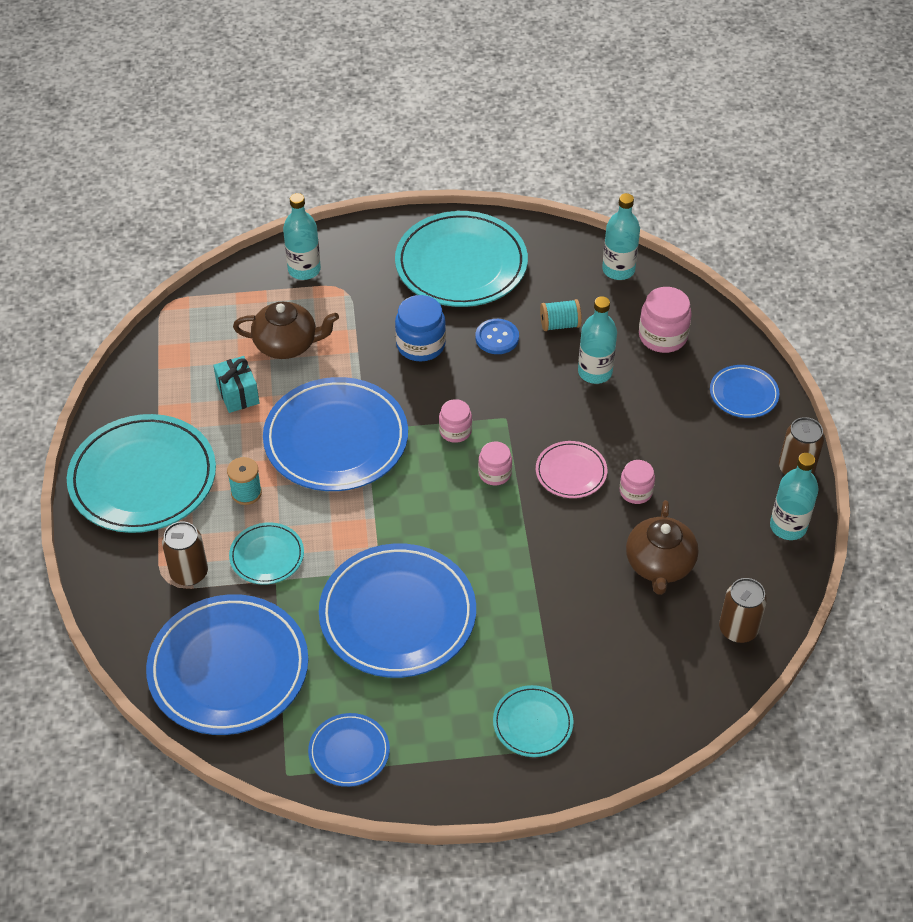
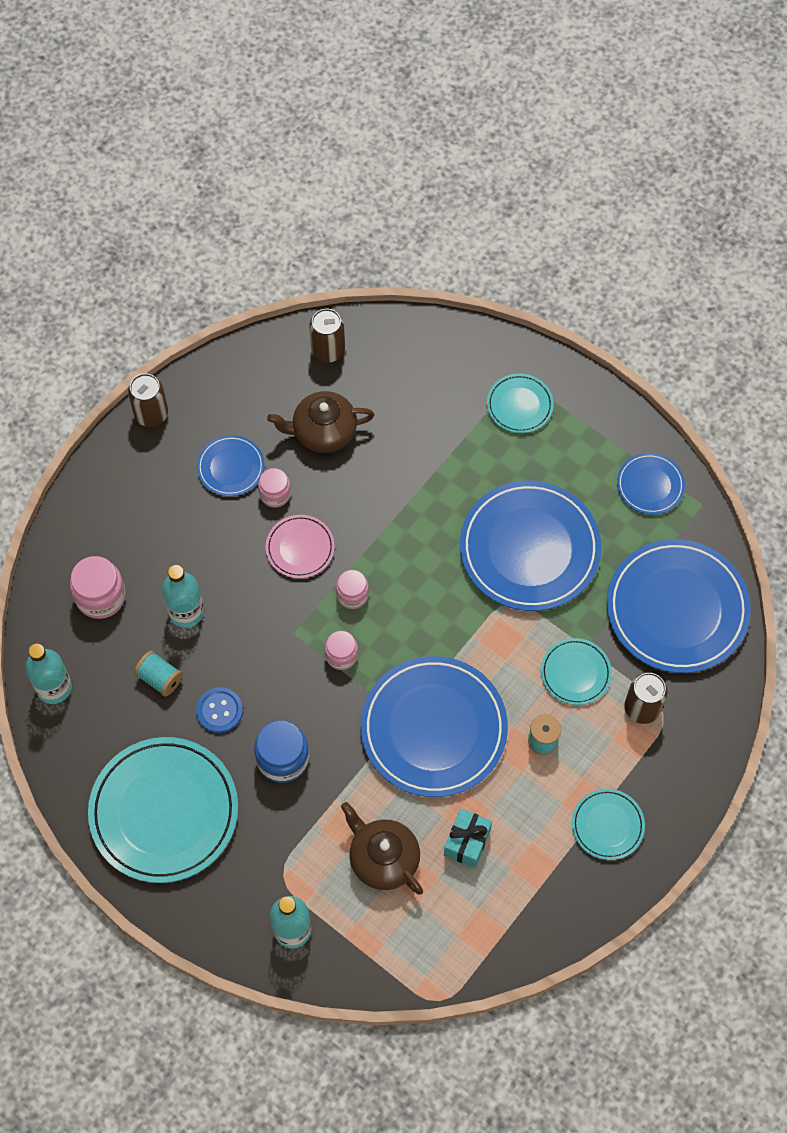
camera: 135 degrees left, 15 degrees up
turquoise plate [67,414,216,533] -> turquoise plate [572,789,645,860], size x0.49
brown teapot [626,500,698,595] -> brown teapot turned 150 degrees counterclockwise [267,391,374,453]
blue plate [710,365,779,418] -> blue plate moved to [197,435,265,496]
turquoise bottle [770,453,819,540] -> none

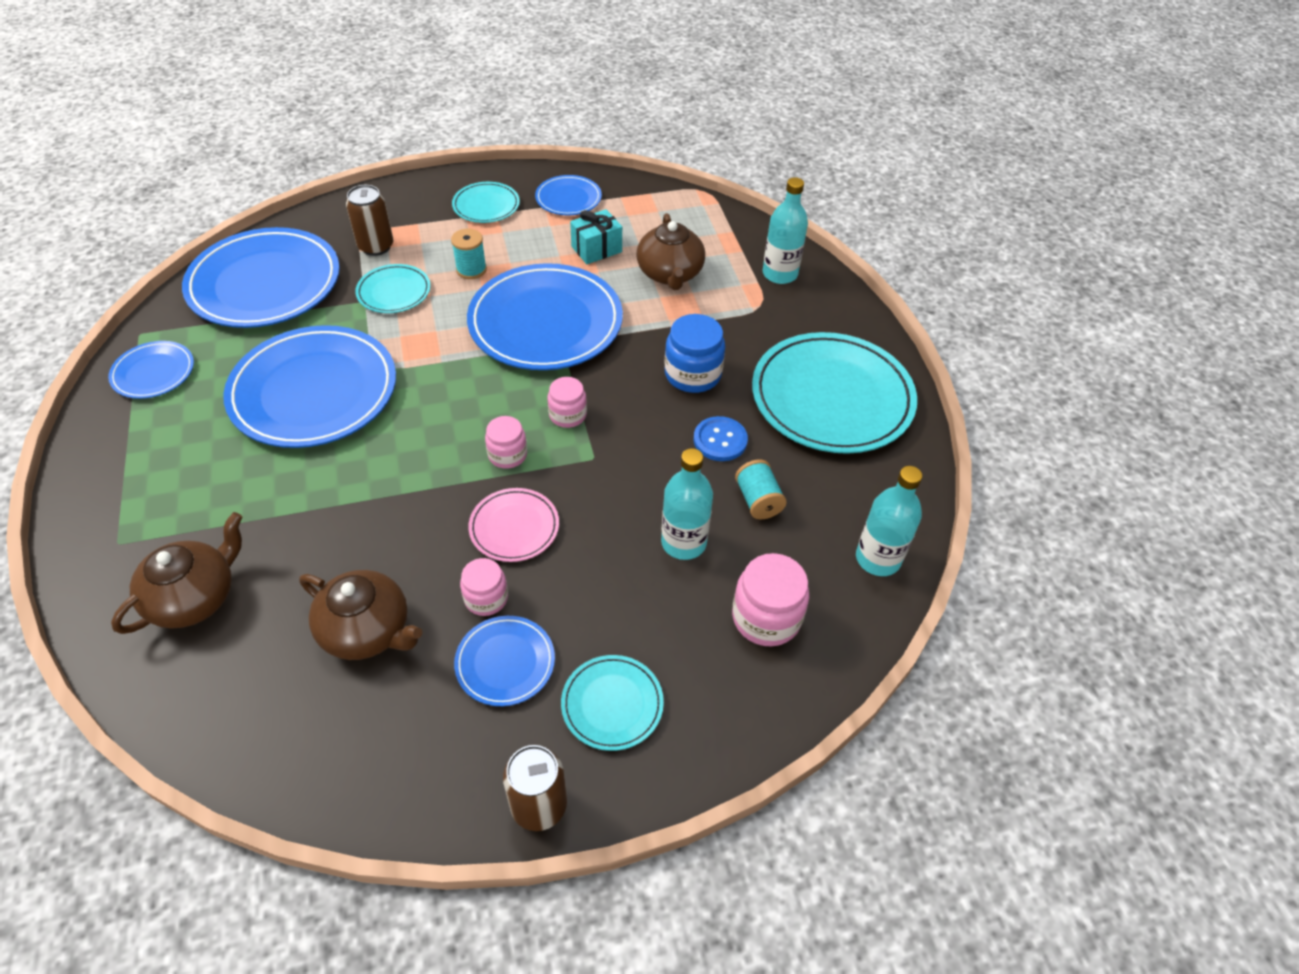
camera: 145 degrees left, 15 degrees down
brown can [309,309,345,362] -> none
turquoise plate [487,374,554,433] -> turquoise plate moved to [561,655,664,751]
none -> brown teapot [111,512,242,634]
none -> blue plate [535,175,602,215]

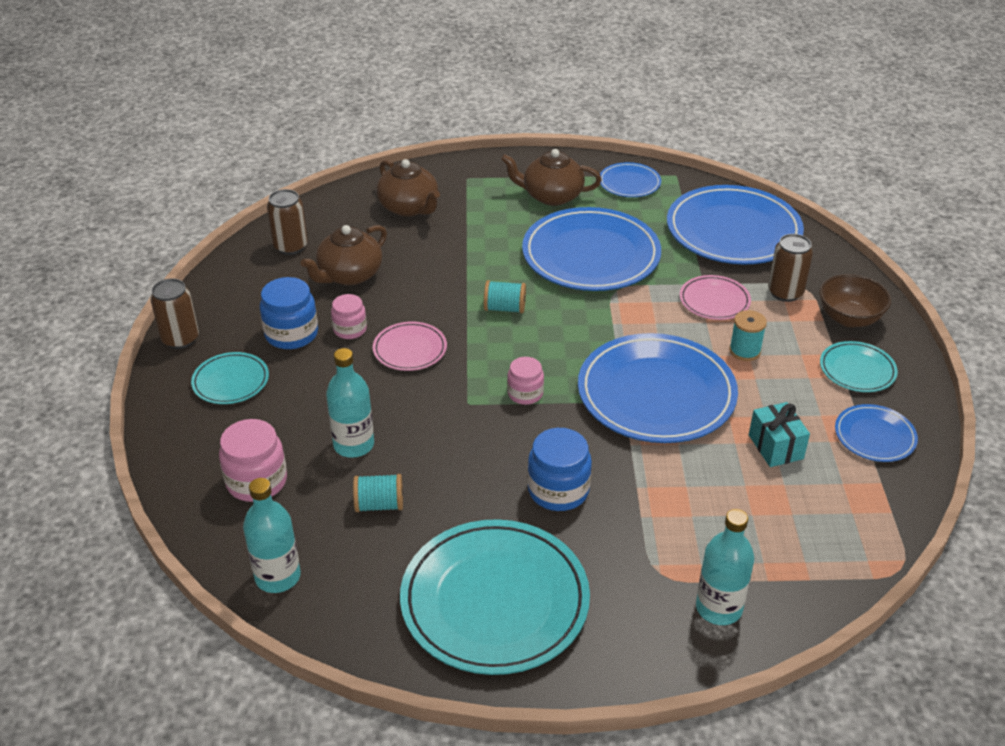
camera: 105 degrees right, 10 degrees down
turquoise plate [355,264,431,313] -> pink plate [680,275,751,320]
blue plate [454,616,555,706] -> blue jar [260,277,318,349]
pink jar [485,416,527,469] -> none
brown teapot [637,213,705,290] -> brown teapot moved to [501,149,602,206]
blue button [694,416,748,461] -> none
none -> brown can [267,189,308,255]
none -> turquoise spool [484,280,526,313]
none -> brown bowl [819,274,891,327]

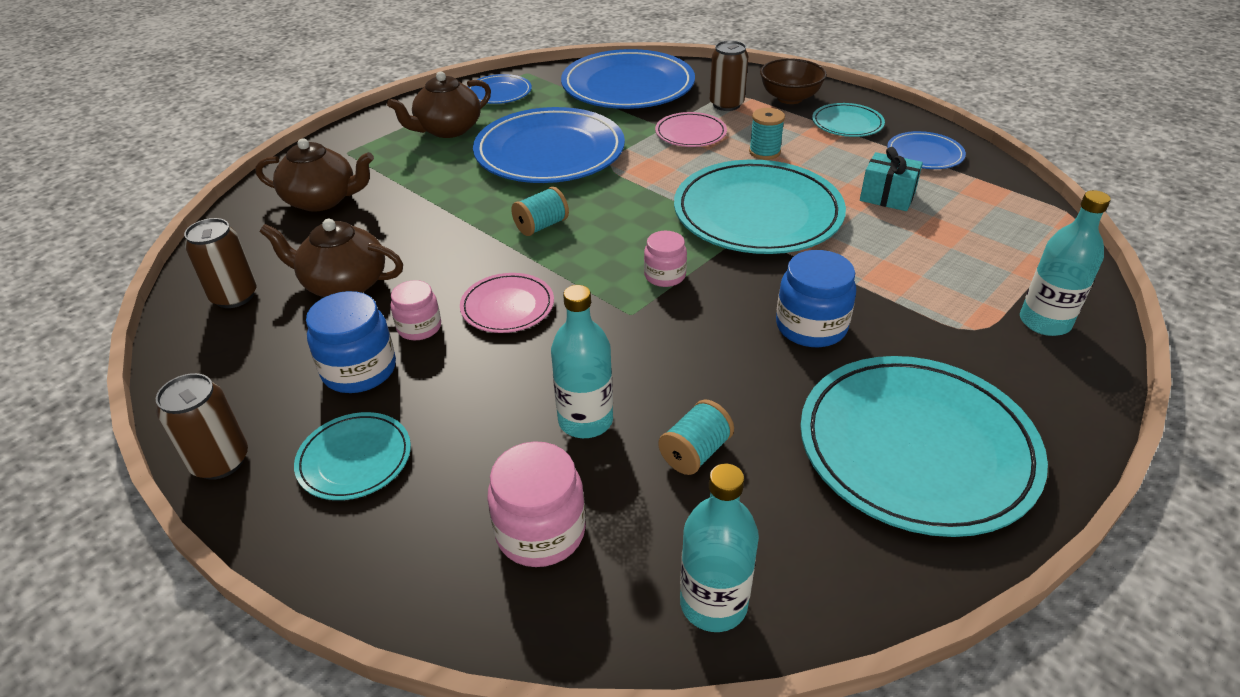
camera: 45 degrees left, 0 degrees up
brown teapot [300,225,387,285] -> brown teapot turned 105 degrees clockwise [260,219,403,297]
blue plate [578,333,738,443] -> turquoise plate [674,160,846,254]

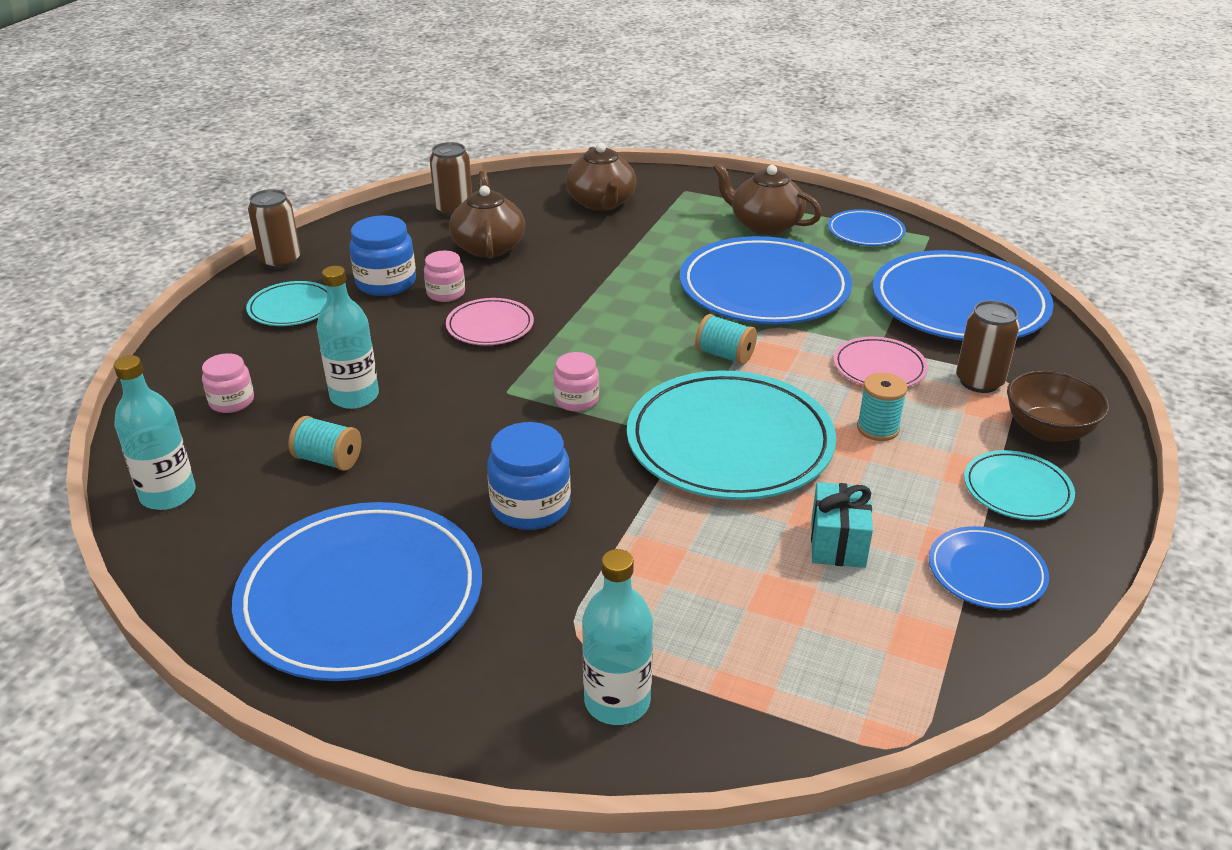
camera: 70 degrees right, 5 degrees down
pink jar [487,441,586,567] -> pink jar [202,353,254,413], size x0.63
turquoise spool [511,187,569,236] -> turquoise spool moved to [695,314,757,365]
turquoise plate [800,356,1048,537] -> blue plate [232,502,482,681]

